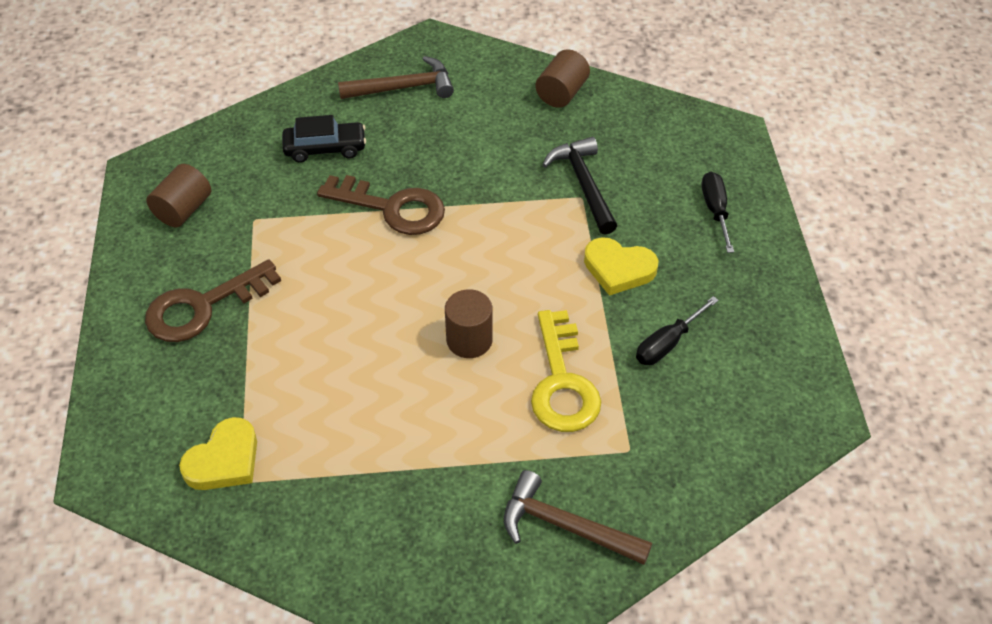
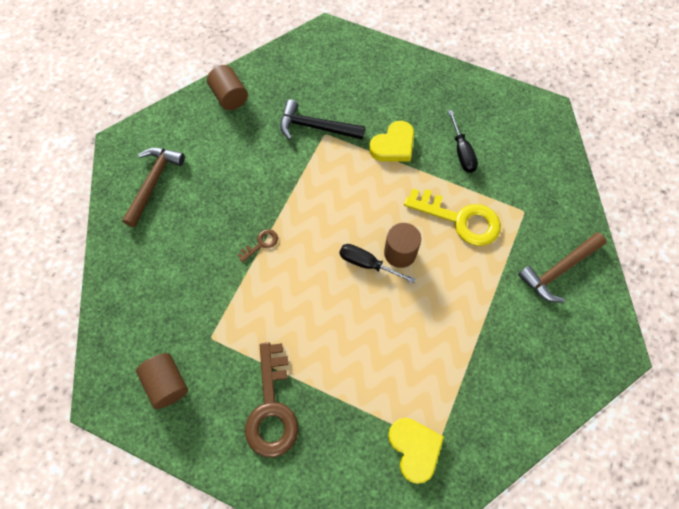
camera: 60 degrees left, 15 degrees up
black car [282,115,366,163] -> none
brown key [317,175,445,235] -> brown key [238,229,278,262], size x0.45
black screwdriver [702,172,734,253] -> black screwdriver moved to [339,244,416,283]

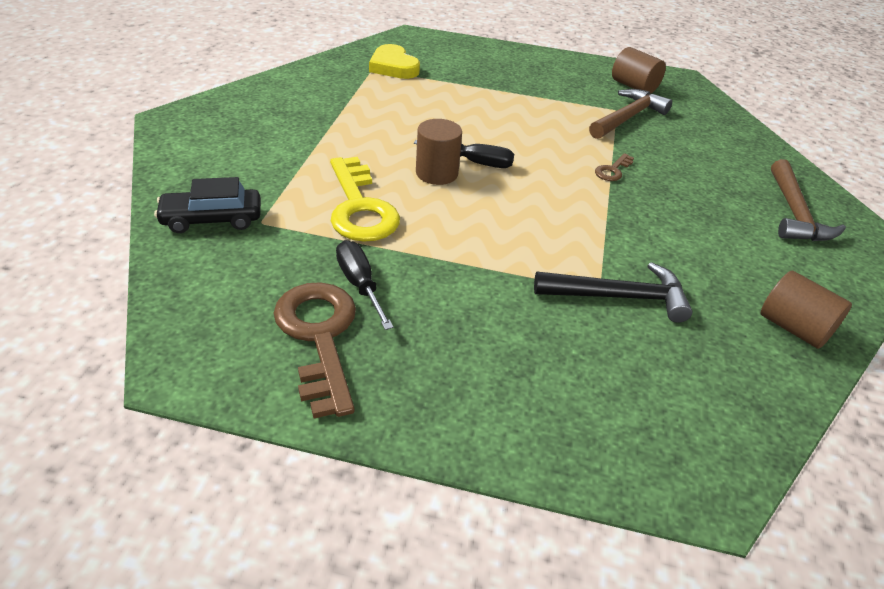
camera: 165 degrees right, 25 degrees down
brown key [245,342,299,457] -> brown key moved to [273,282,356,418]
yellow heart [369,121,414,162] -> none
yellow key [404,188,501,246] -> yellow key turned 120 degrees counterclockwise [330,157,400,242]
brown hammer [518,232,607,302] -> brown hammer moved to [589,89,672,139]
none -> black car [154,177,261,233]

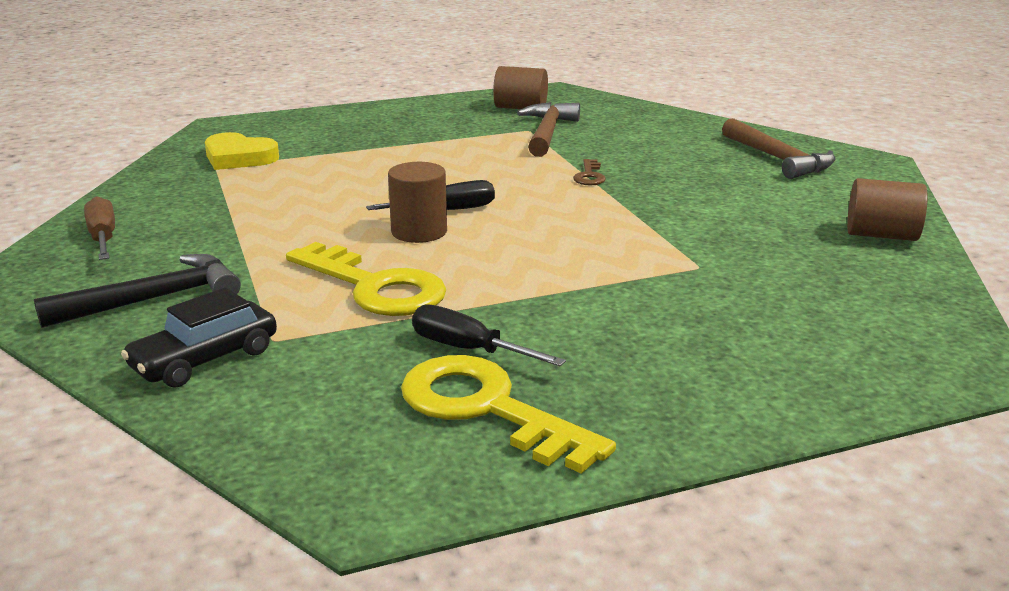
camera: 30 degrees left, 15 degrees down
brown key [273,282,356,418] -> yellow key [401,355,616,474]
black hammer [534,262,692,323] -> black hammer moved to [34,254,241,328]
none -> brown screwdriver [84,196,115,260]

